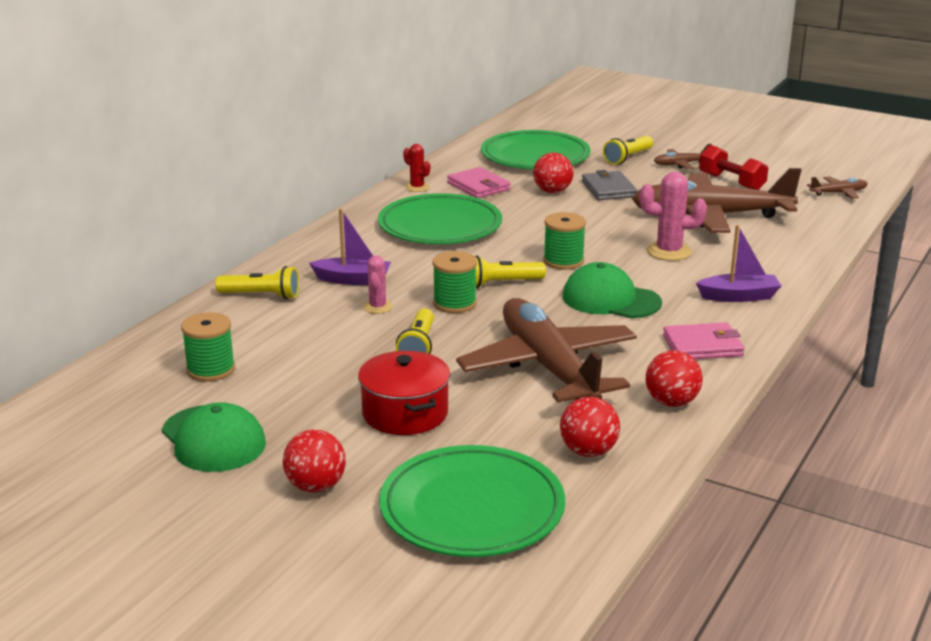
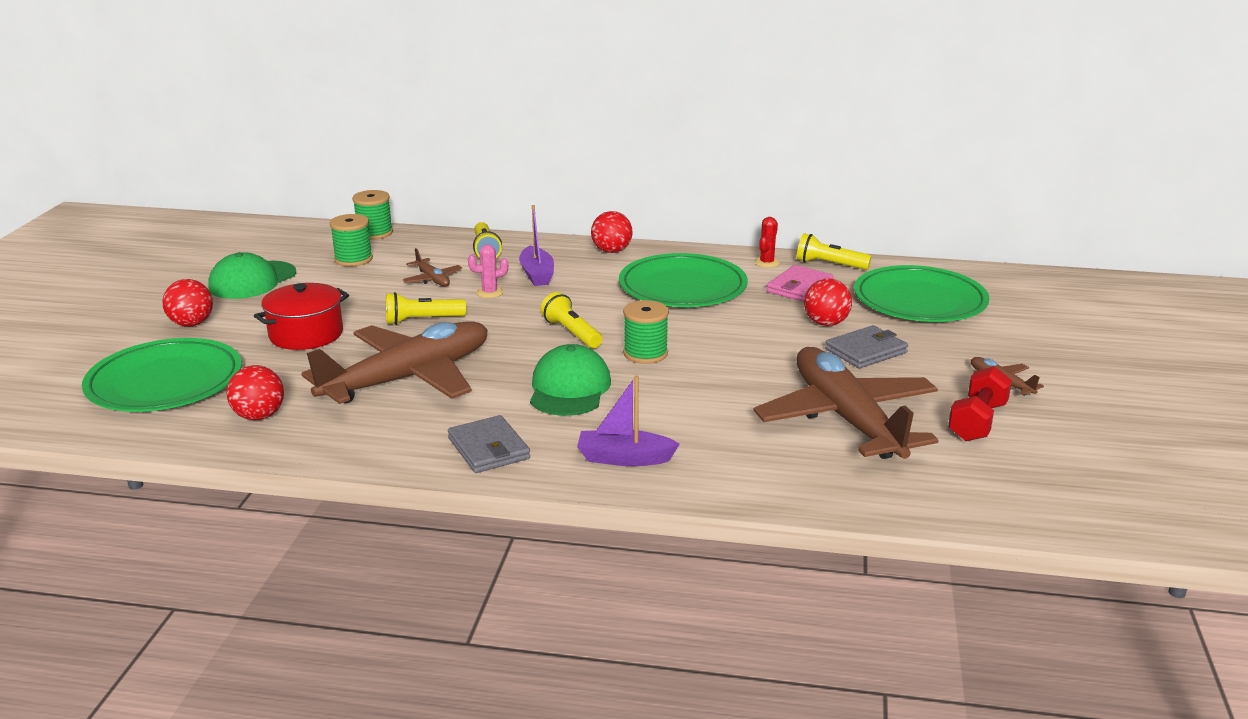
camera: 70 degrees right, 0 degrees up
green spool [433,251,477,313] -> green spool moved to [352,190,393,240]
yellow flashlight [603,136,653,165] -> yellow flashlight moved to [797,233,872,270]
pink cactus [640,172,707,261] -> none
red ball [646,350,703,407] -> red ball moved to [591,211,633,253]
pink wallet [663,322,745,359] -> grey wallet [448,415,530,473]
purple boat [696,225,782,302] -> purple boat turned 120 degrees clockwise [577,375,680,466]
brown plane [807,176,868,199] -> brown plane moved to [403,248,462,286]

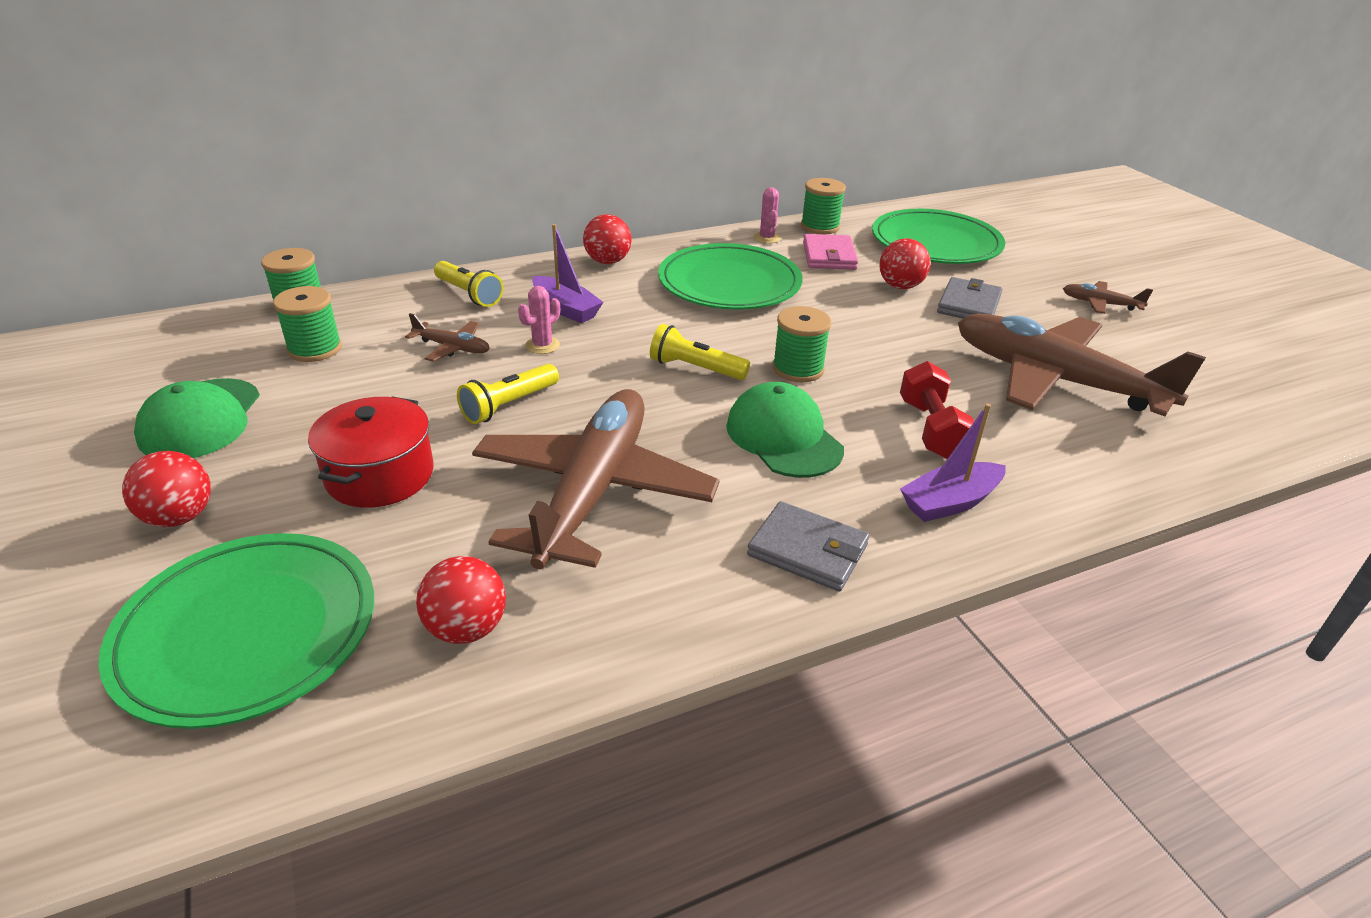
camera: 35 degrees left, 10 degrees up
red cactus [754,217,780,268] -> pink cactus [754,187,781,244]
yellow flashlight [797,233,872,270] -> green spool [801,178,846,234]
red dumbbell [948,366,1012,441] -> red dumbbell moved to [900,361,974,459]

